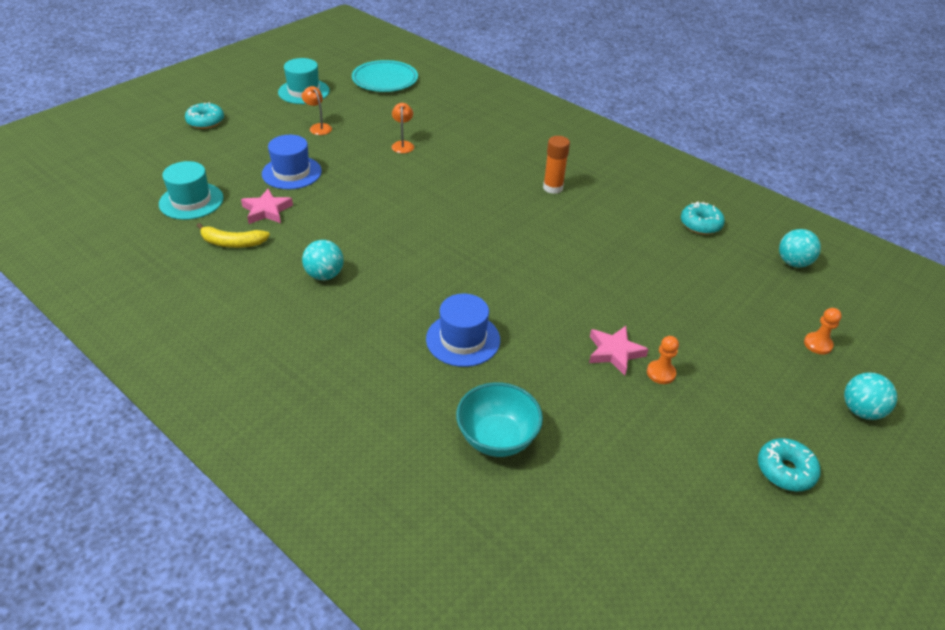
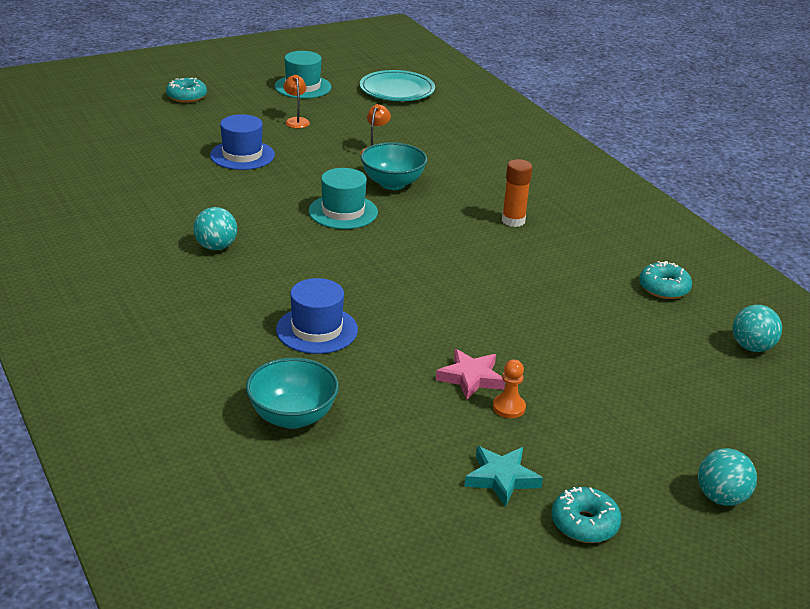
camera: 20 degrees right, 10 degrees down
turquoise hat [159,161,223,220] -> turquoise hat moved to [308,168,378,229]
yellow banana [197,223,270,248] -> none
pink star [241,189,293,224] -> none
orange pawn [804,308,842,354] -> none
none -> turquoise bowl [361,142,427,190]
none -> turquoise star [464,446,543,507]

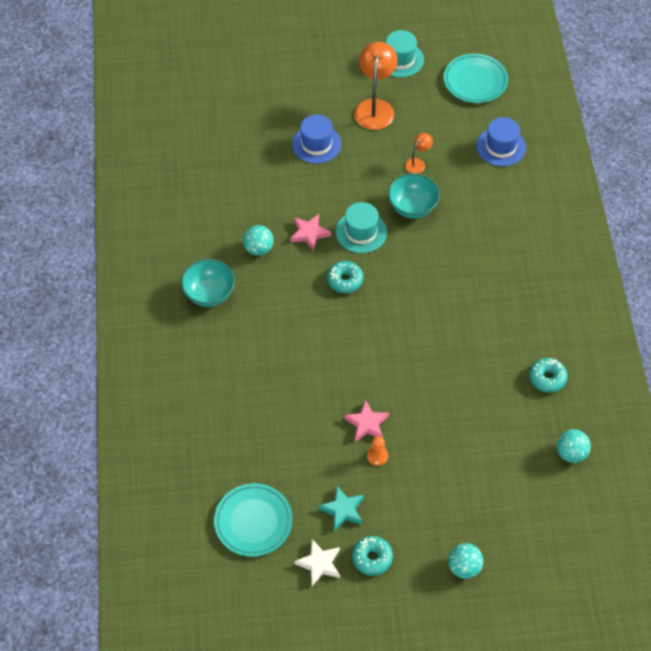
camera: 25 degrees right, 25 degrees up
turquoise donut [166,78,207,103] -> turquoise donut moved to [327,261,363,293]
turquoise bowl [246,358,339,429] -> turquoise bowl moved to [181,259,235,307]
blue hat [276,278,358,354] -> blue hat moved to [476,117,526,166]
orange lamp [283,75,310,128] -> orange lamp [354,42,398,130], size x2.04
orange glue stick [502,159,532,227] -> none
none -> turquoise plate [214,483,293,557]
none -> pink star [290,214,331,251]
none -> white star [294,539,340,586]

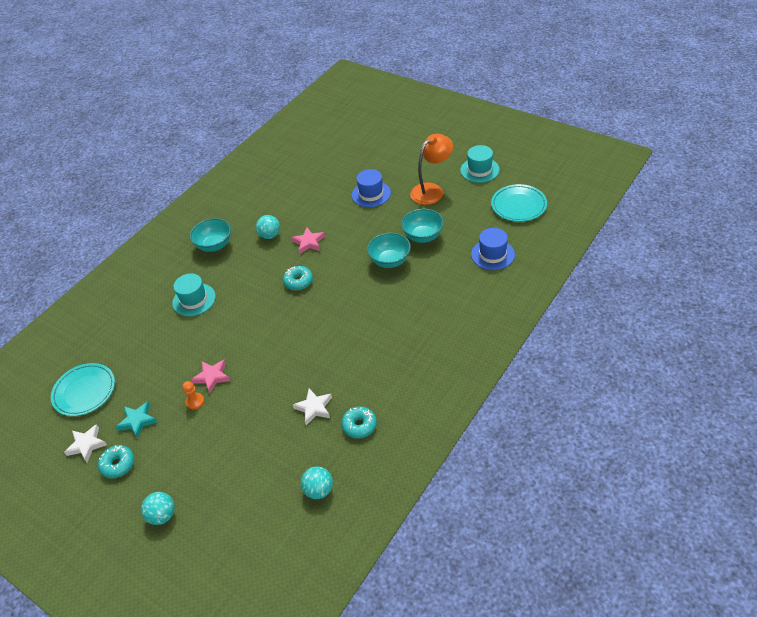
camera: 45 degrees right, 10 degrees down
turquoise hat [336,202,387,253] -> turquoise hat moved to [172,273,216,316]
orange lamp [405,133,433,174] -> turquoise bowl [401,209,444,243]
none -> white star [293,389,332,425]

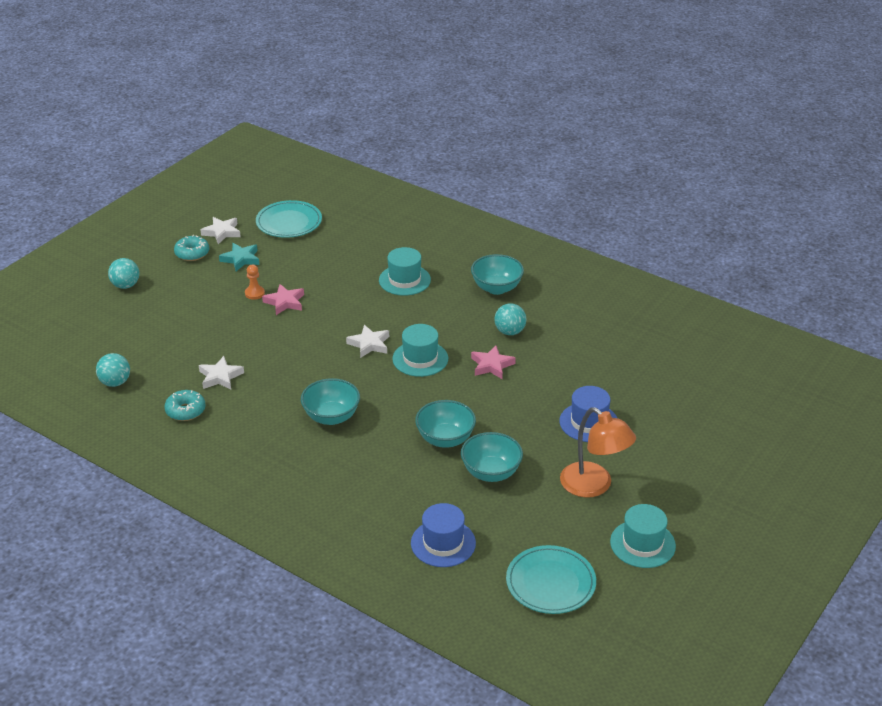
camera: 85 degrees right, 10 degrees down
turquoise donut [283,266,313,290] -> turquoise hat [392,324,448,377]
none -> turquoise bowl [301,378,360,425]
none -> white star [346,325,389,358]

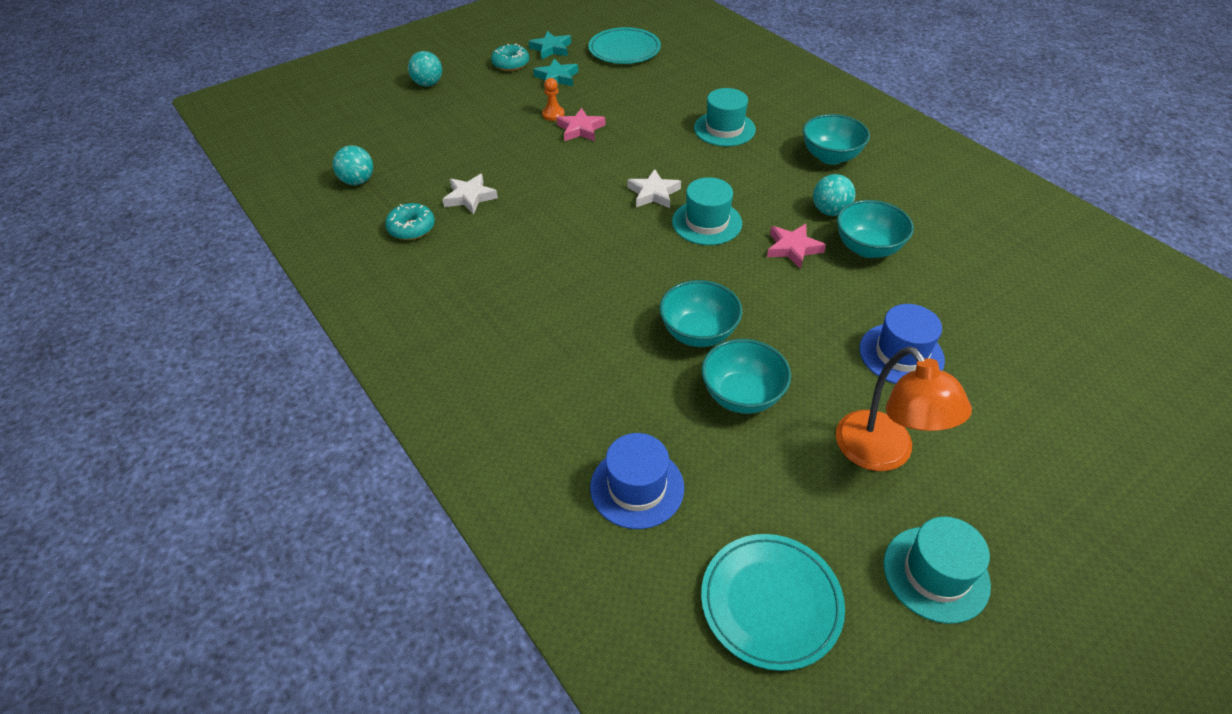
camera: 20 degrees right, 10 degrees up
white star [200,217,241,244] -> turquoise star [529,31,571,60]
turquoise bowl [301,378,360,425] -> turquoise bowl moved to [837,200,914,258]

